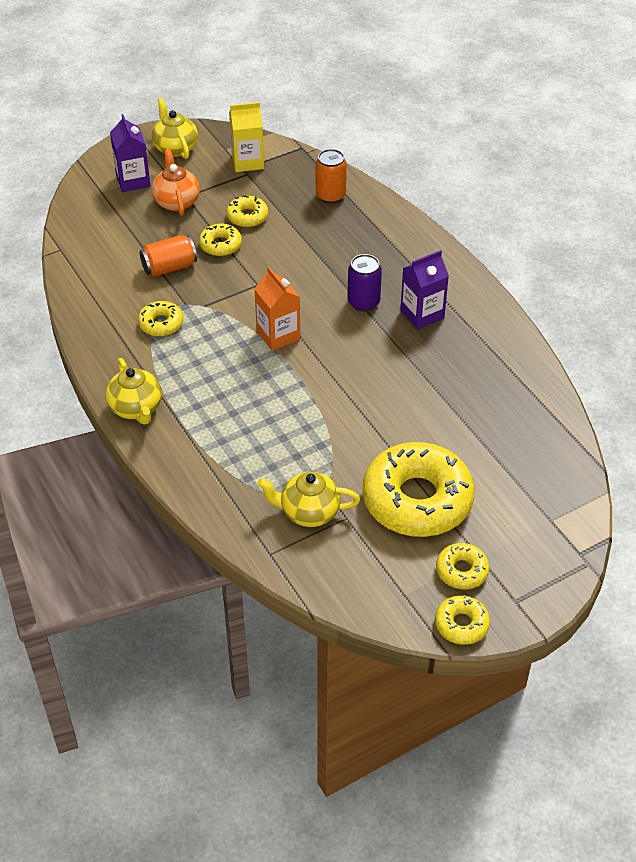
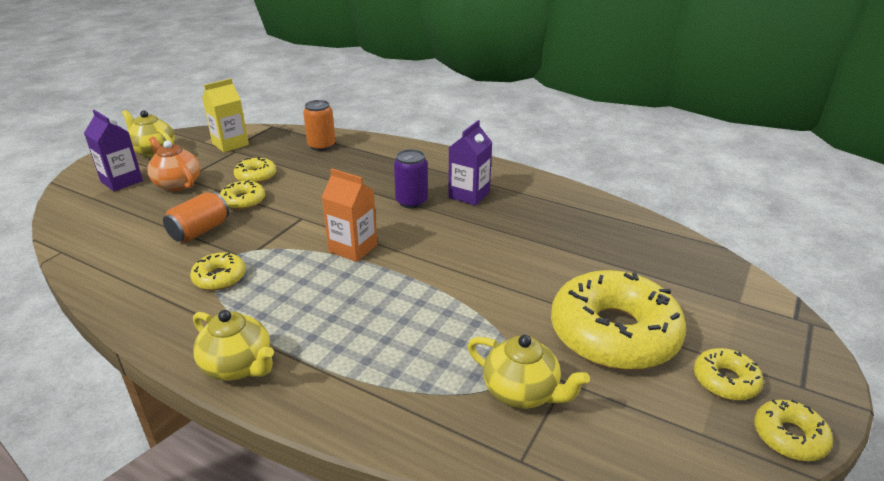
camera: 30 degrees left, 15 degrees down
yellow teapot [257,472,360,527] -> yellow teapot turned 120 degrees counterclockwise [467,335,590,409]

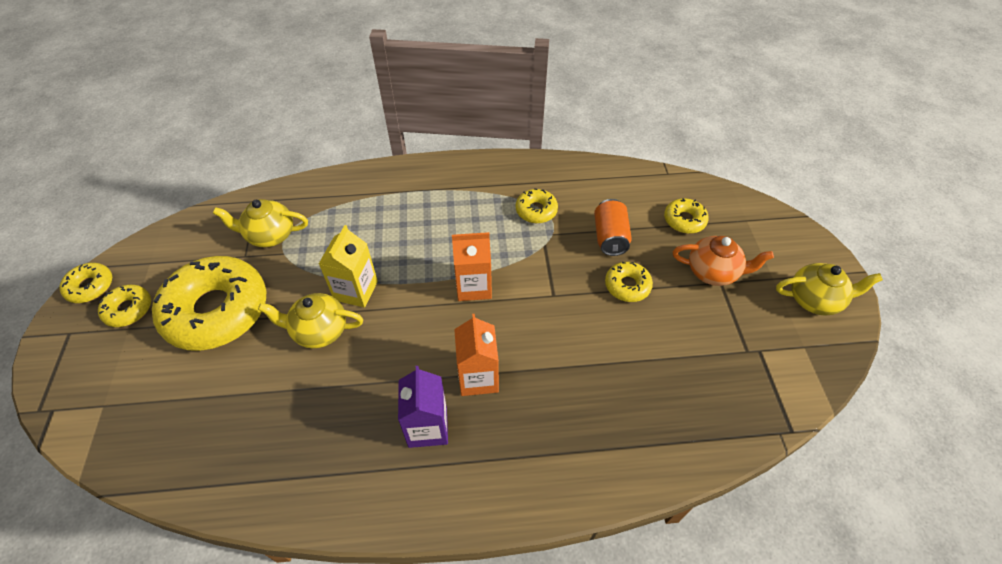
camera: 145 degrees right, 20 degrees up
purple carton [84,110,143,192] -> none
yellow teapot [193,310,274,381] -> yellow teapot moved to [258,293,363,348]
yellow carton [202,79,249,152] -> yellow carton moved to [319,225,378,307]
yellow donut [234,157,276,183] -> yellow donut moved to [664,198,709,234]
orange can [303,100,335,151] -> none
purple can [394,149,428,209] -> orange carton [454,314,499,396]

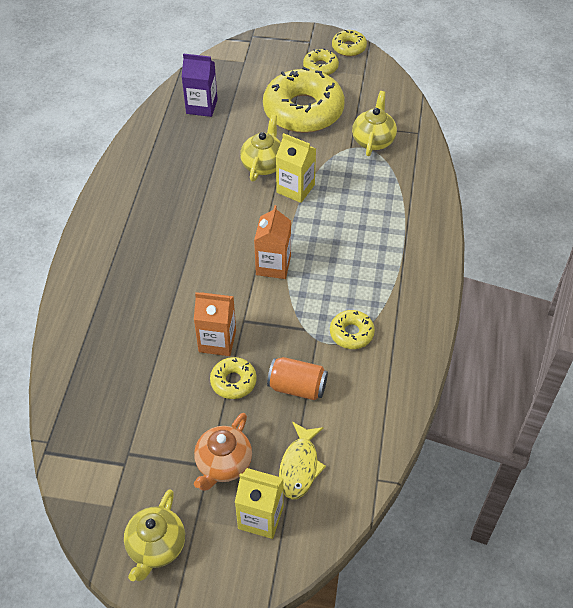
camera: 105 degrees right, 0 degrees up
purple carton [398,366,448,448] -> purple carton moved to [182,53,218,117]
orange carton [454,314,499,396] -> orange carton moved to [194,292,236,356]
yellow donut [664,198,709,234] -> yellow fish [279,422,326,500]
none -> yellow carton [235,468,284,539]

